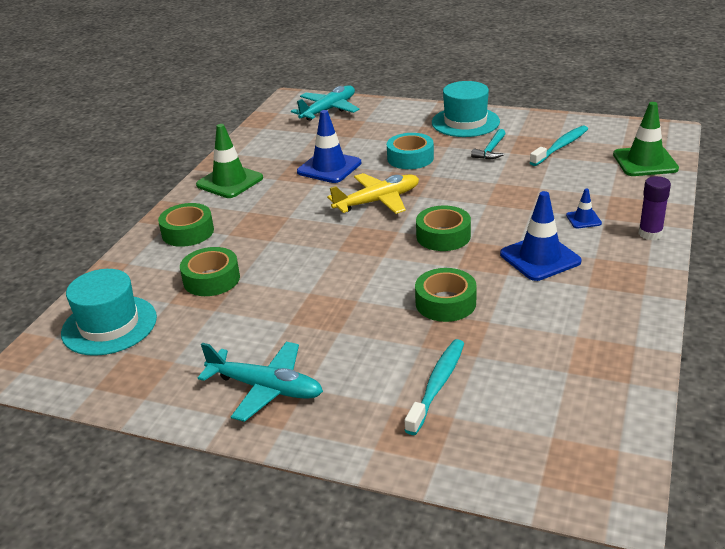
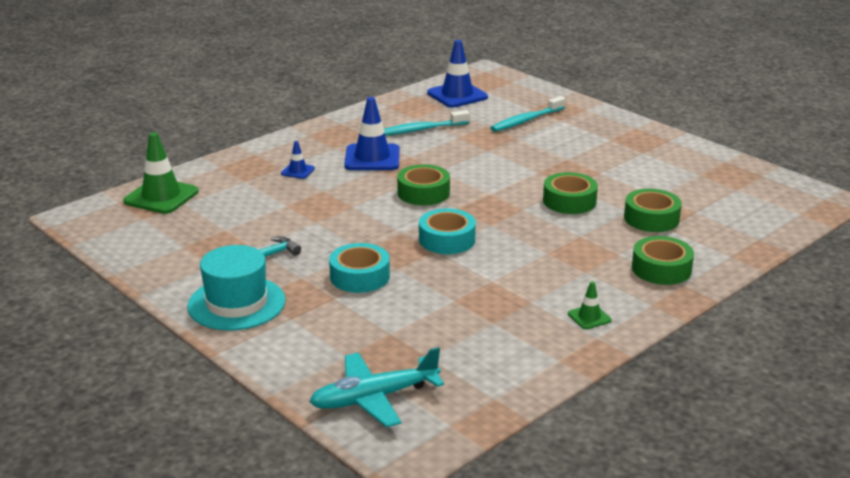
camera: 155 degrees left, 5 degrees down
turquoise hat [61,269,157,356] -> none
green traffic cone [196,124,263,198] -> green traffic cone [568,282,612,329], size x0.50
turquoise plane [198,342,323,422] -> none
blue traffic cone [297,110,362,183] -> blue traffic cone moved to [427,40,488,108]
yellow plane [327,173,419,214] -> turquoise tape [419,208,476,254]
green tape [415,268,477,322] -> green tape moved to [543,172,598,214]
turquoise toothbrush [530,125,588,166] -> turquoise toothbrush moved to [384,110,470,136]
purple glue stick [638,176,671,240] -> none

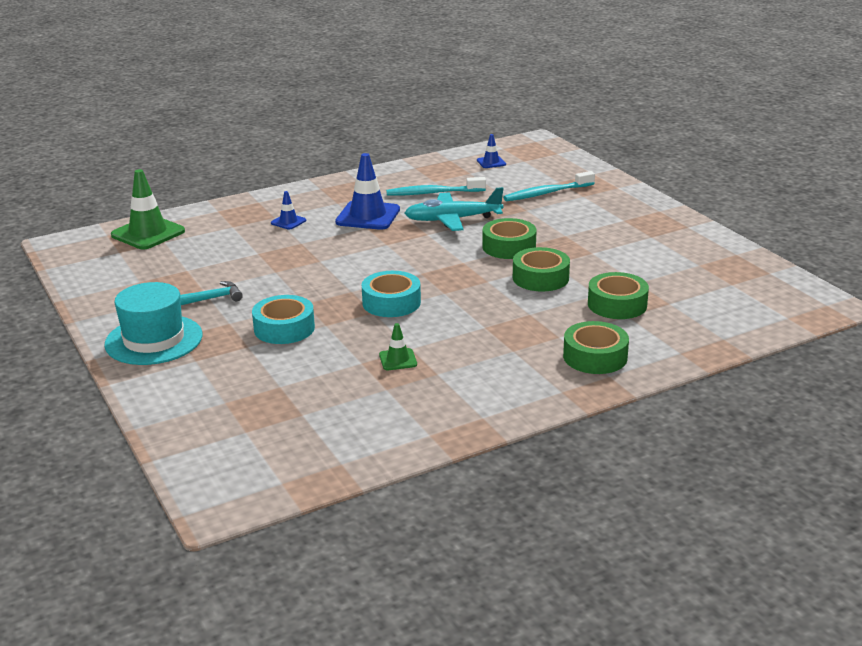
camera: 15 degrees right, 0 degrees up
turquoise plane [309,347,444,427] -> turquoise plane moved to [404,187,503,231]
green tape [397,164,450,205] -> green tape moved to [482,218,536,259]
blue traffic cone [427,40,488,108] -> blue traffic cone [477,134,506,168], size x0.50
green traffic cone [568,282,612,329] -> green traffic cone moved to [379,323,417,370]

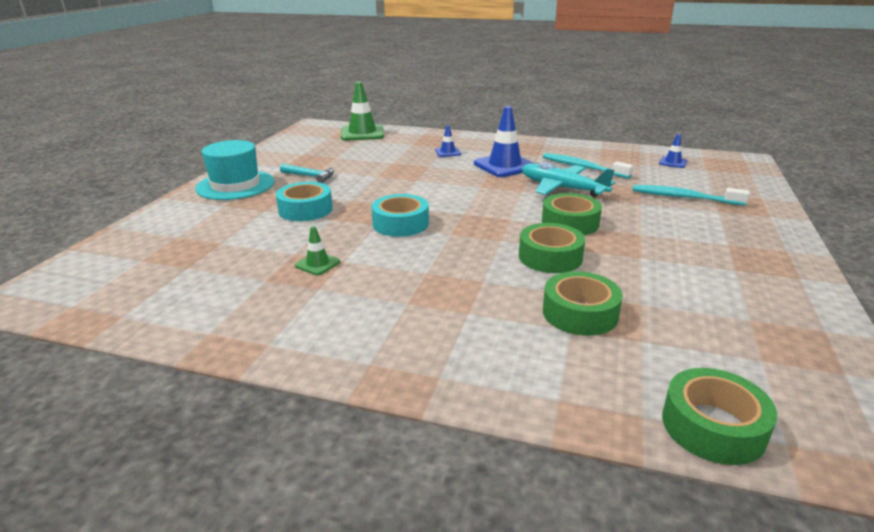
camera: 45 degrees right, 0 degrees up
green tape [563,321,629,374] -> green tape moved to [662,368,777,465]

